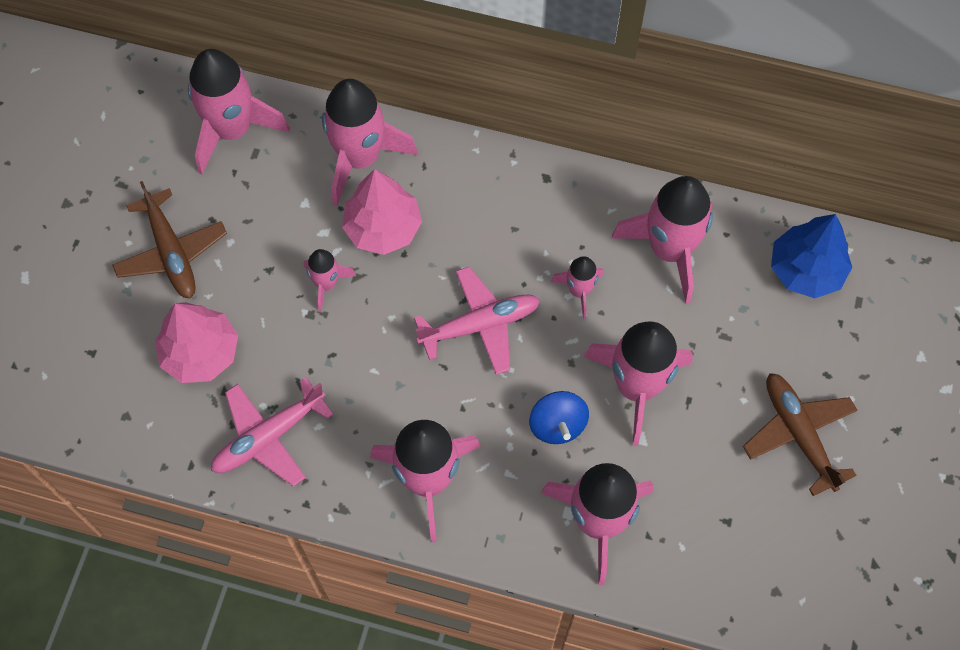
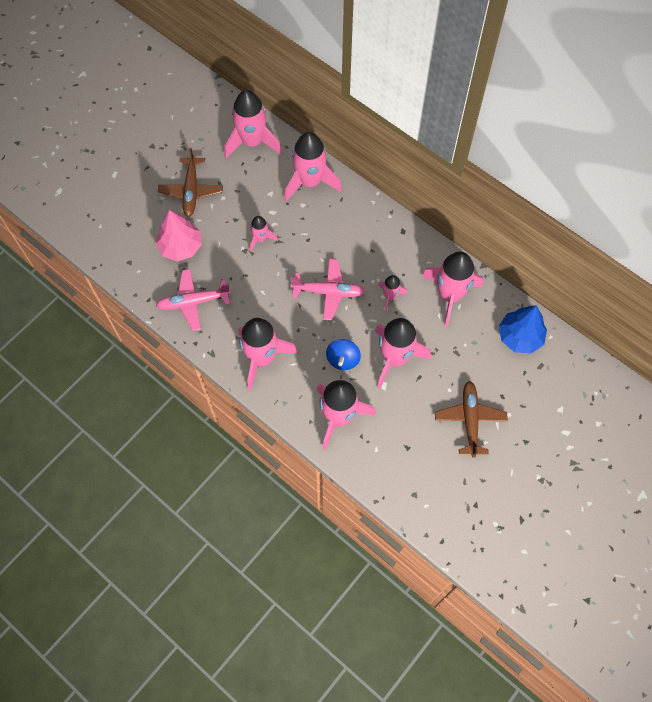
camera: 25 degrees right, 0 degrees up
pink tree [342,169,422,255] -> none

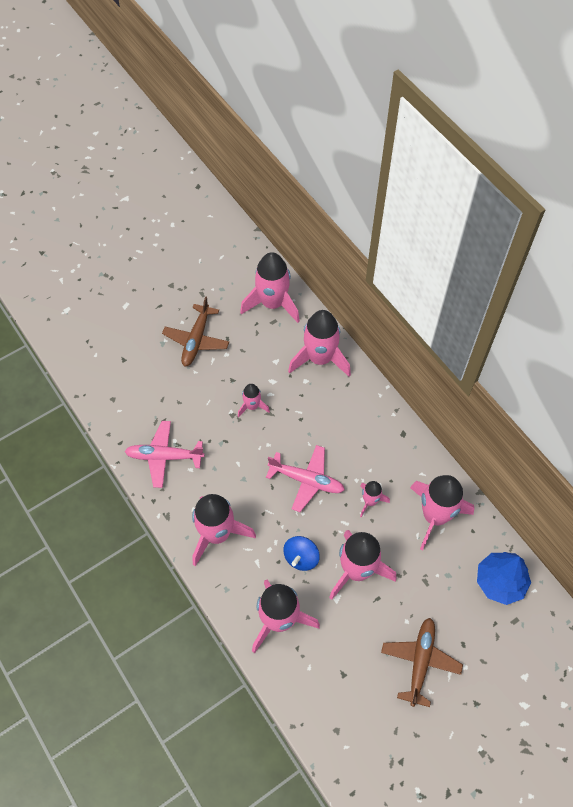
camera: 15 degrees right, 5 degrees down
pink tree [156,210,202,261] -> none

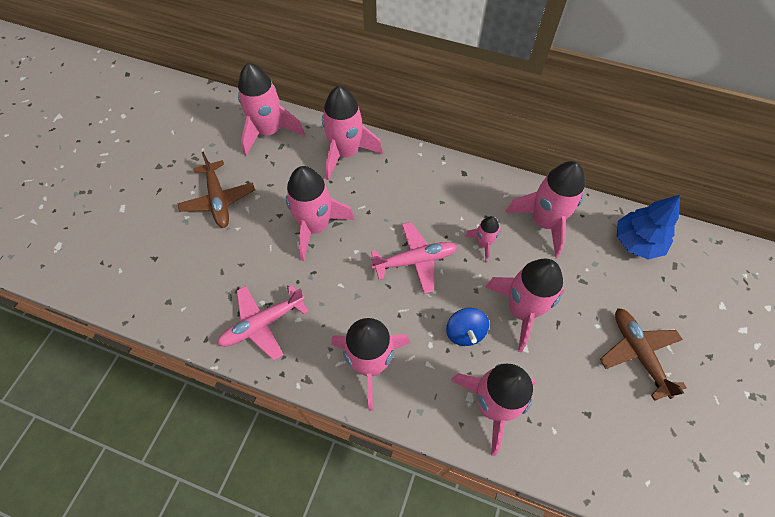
camera: 35 degrees left, 0 degrees up
pink rocket [238,384,270,418] -> pink rocket [286,166,355,261], size x1.97

